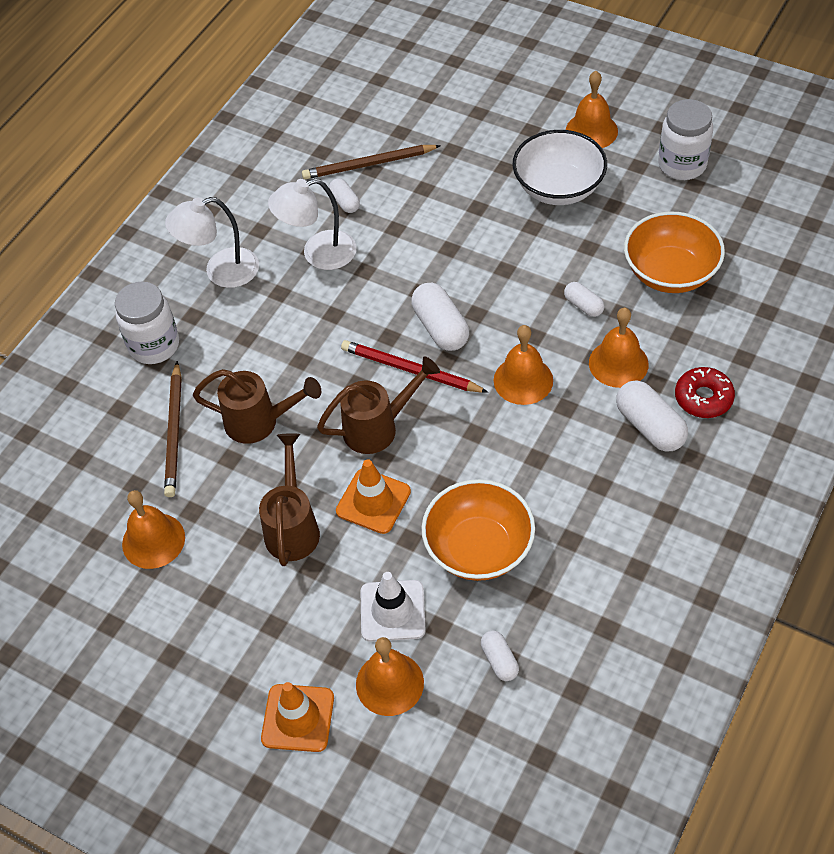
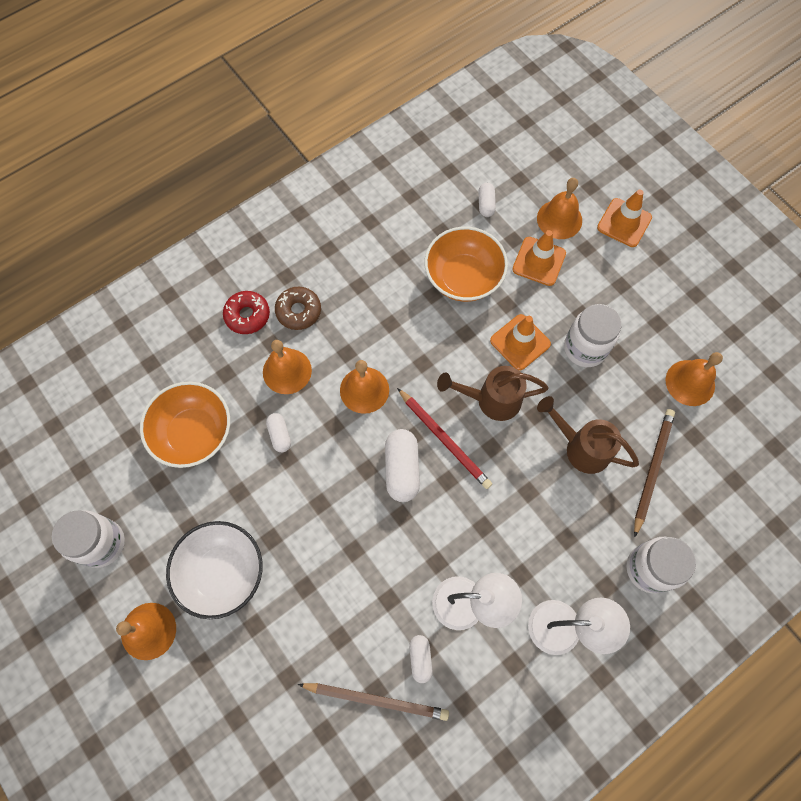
camera: 160 degrees left, 15 degrees up
brown watering can [259,433,320,566] -> white jar [564,304,621,367]
white traffic cone [361,572,426,642] -> orange traffic cone [512,230,566,286]
white capsule [616,380,688,451] -> brown donut [275,287,321,330]

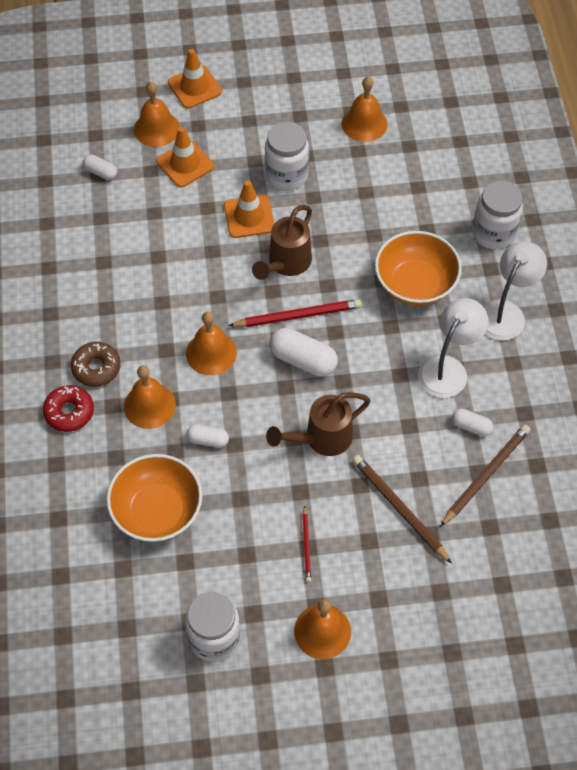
camera: 60 degrees left, 10 degrees down
white bowl [166,521,263,619] -> red pencil [303,505,311,582]
orange bowl [424,227,508,302] -> orange bowl moved to [375,231,462,306]
brown watering can [537,396,639,474] -> brown watering can moved to [266,392,370,456]
brown pencil [634,409,675,537] -> brown pencil moved to [352,455,452,564]

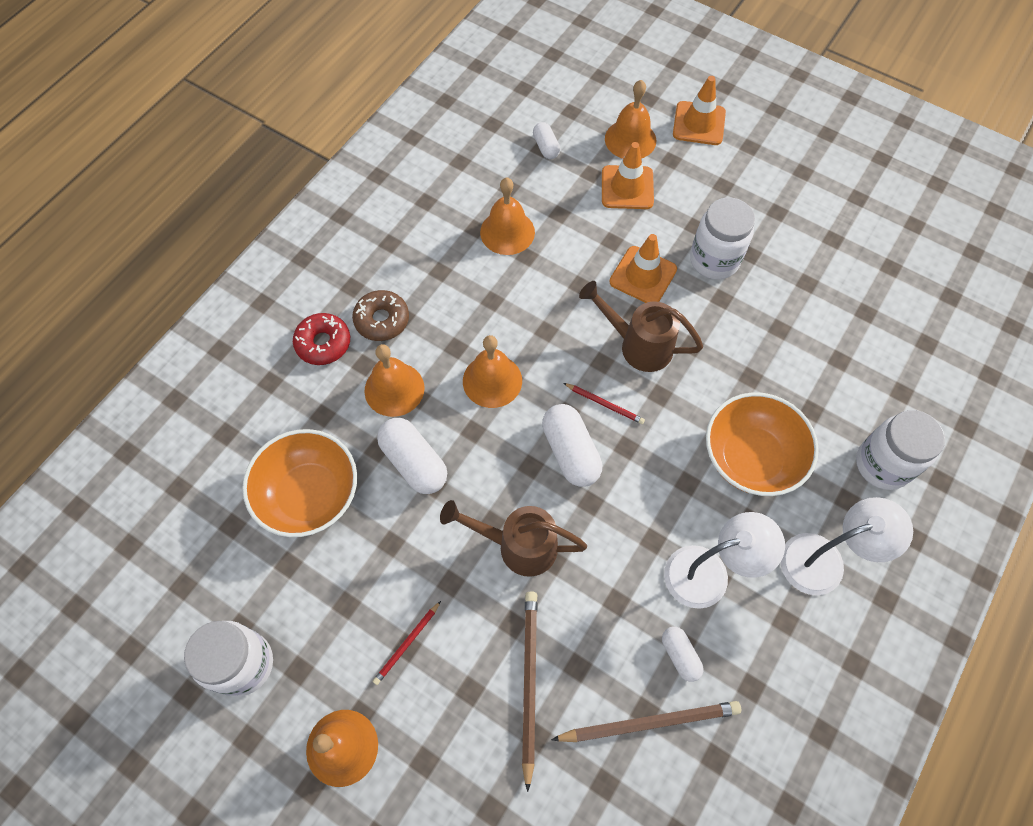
camera: 40 degrees right, 5 degrees up
white capsule [186,425,229,448] -> white capsule [377,418,447,494], size x1.75
red pencil [228,299,362,327] -> red pencil [564,383,645,424], size x0.55
brown watering can [252,205,312,280] -> brown watering can turned 45 degrees clockwise [579,281,703,372]
orange bell [342,77,388,142] -> orange bell moved to [480,178,535,255]

